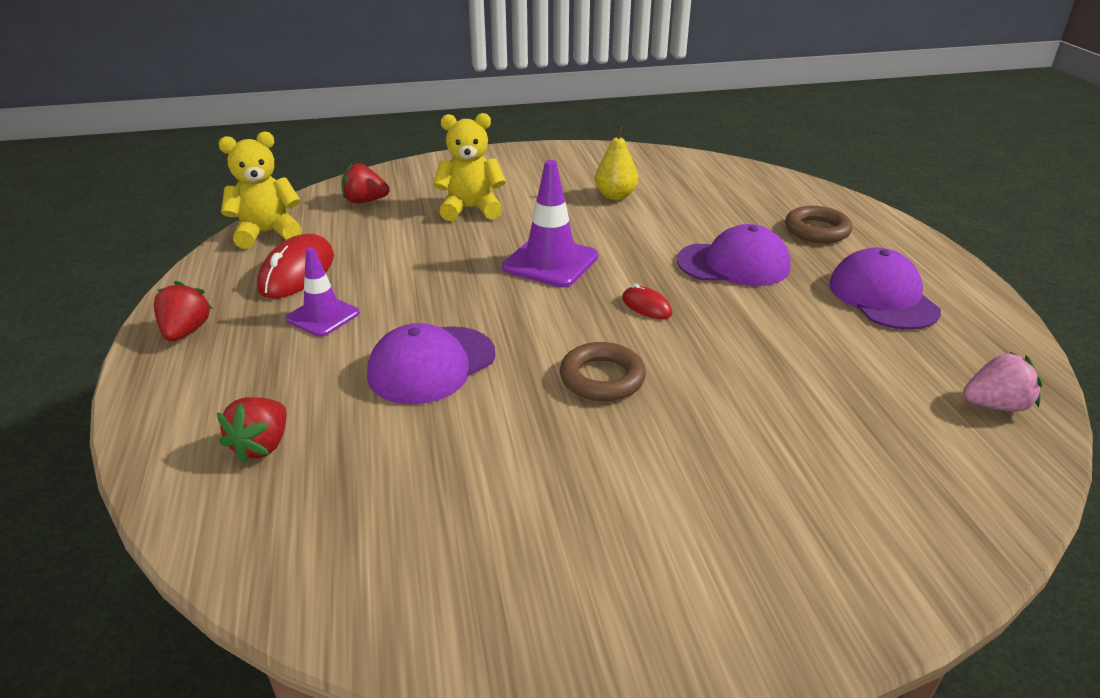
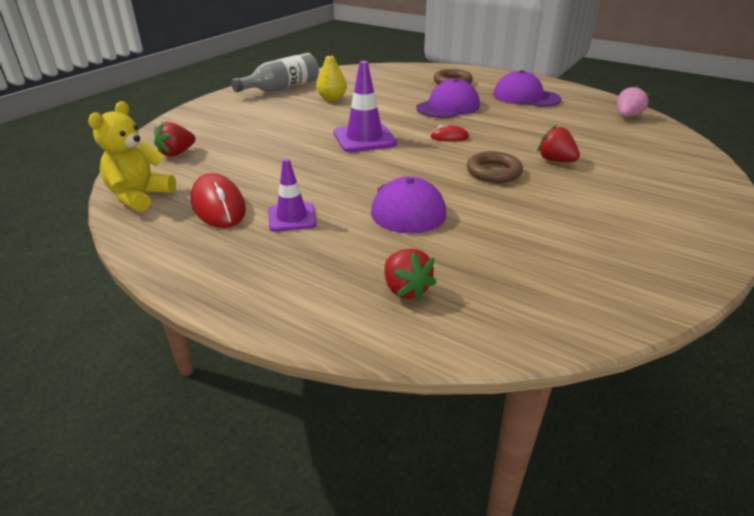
camera: 45 degrees left, 0 degrees up
red strawberry [154,281,213,341] -> red strawberry moved to [537,125,580,162]
yellow teddy bear [433,113,506,221] -> none
none -> grey bottle [231,53,319,92]

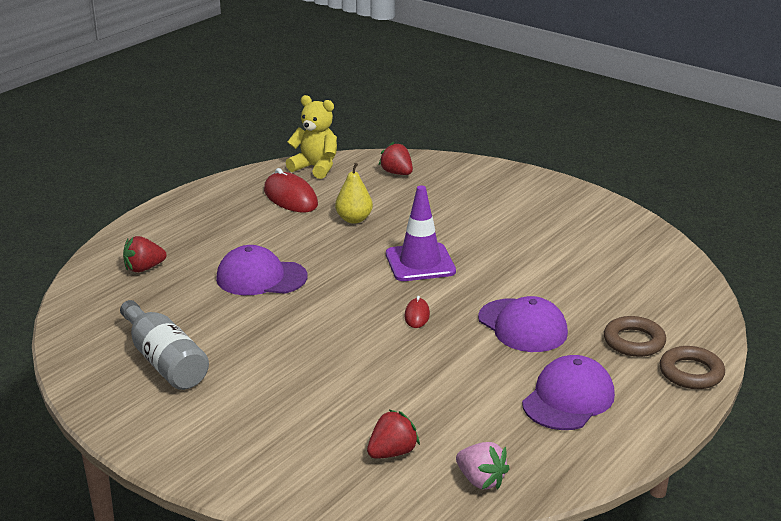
camera: 95 degrees right, 5 degrees down
red mouse [191,173,246,228] -> red mouse turned 75 degrees clockwise [264,168,318,212]
grey bottle [231,53,319,92] -> grey bottle moved to [120,300,209,390]
purple traffic cone [268,158,317,232] -> none
yellow pear [316,46,347,101] -> yellow pear moved to [335,163,373,224]
brown ring [467,151,523,183] -> brown ring moved to [660,346,725,389]
red strawberry [537,125,580,162] -> red strawberry moved to [367,409,420,459]

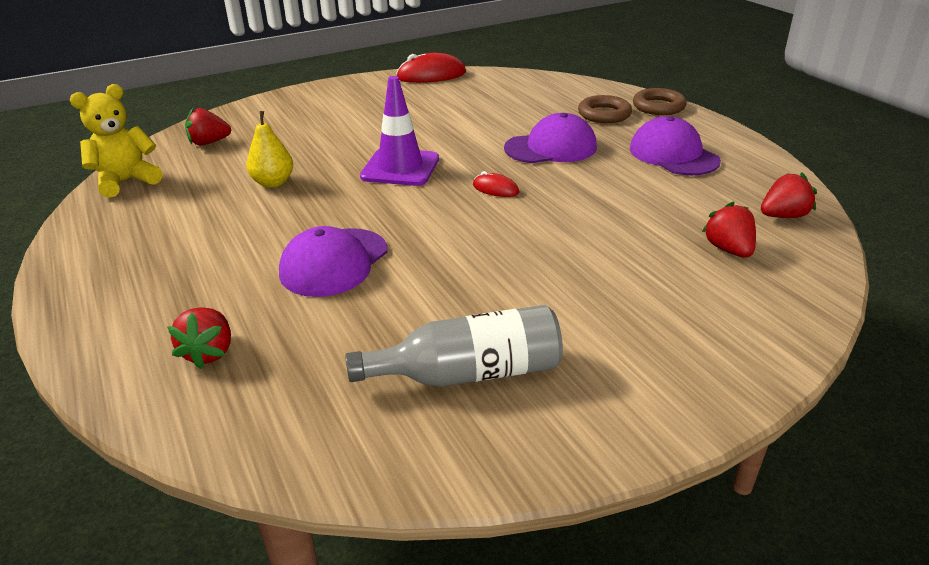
camera: 65 degrees left, 5 degrees up
red mouse [264,168,318,212] -> red mouse moved to [396,53,466,83]
pink strawberry [456,442,510,490] -> red strawberry [761,172,817,218]

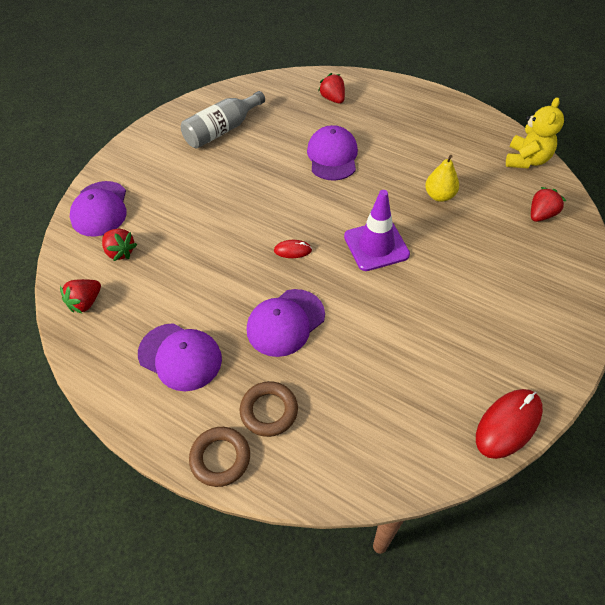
camera: 150 degrees right, 20 degrees up
none -> purple cap [70,181,127,237]

